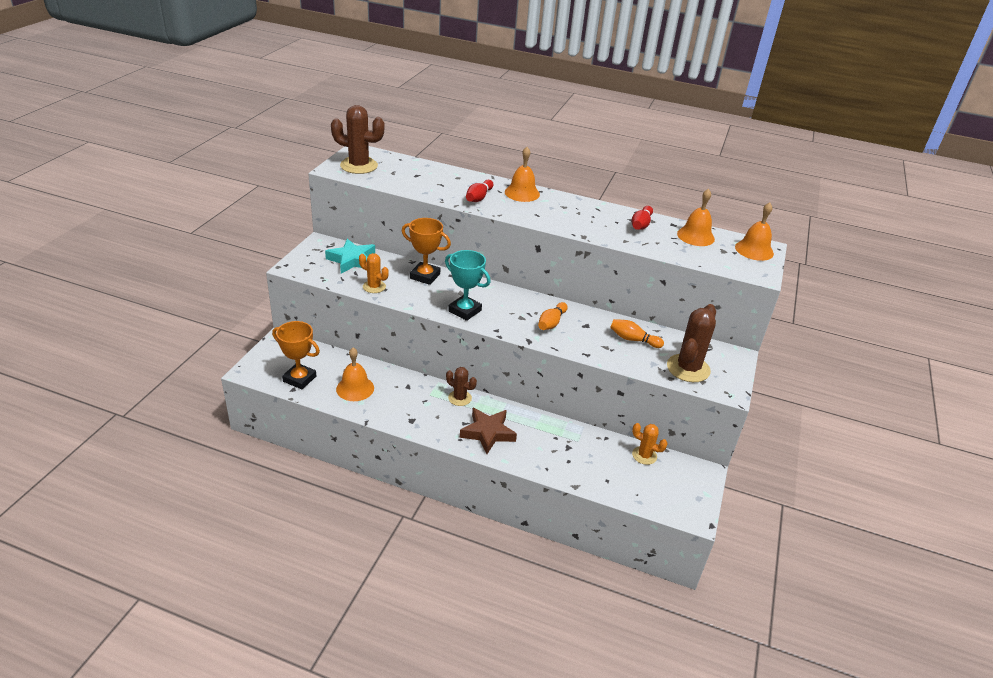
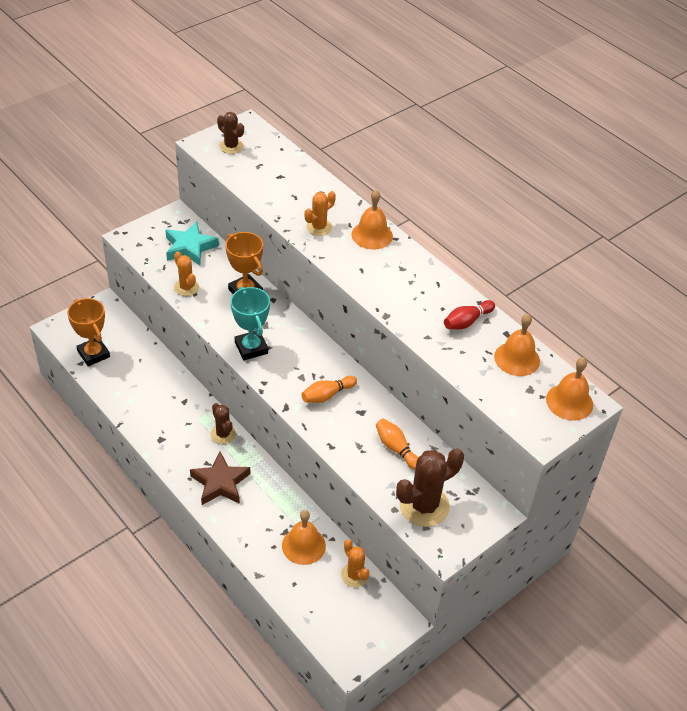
camera: 30 degrees right, 10 degrees up
brown cactus [331,105,385,174] -> brown cactus [217,112,244,154], size x0.58
orange bell [336,348,374,401] -> orange bell moved to [282,510,326,565]
red bowling pin [466,180,494,202] -> orange cactus [304,191,336,236]

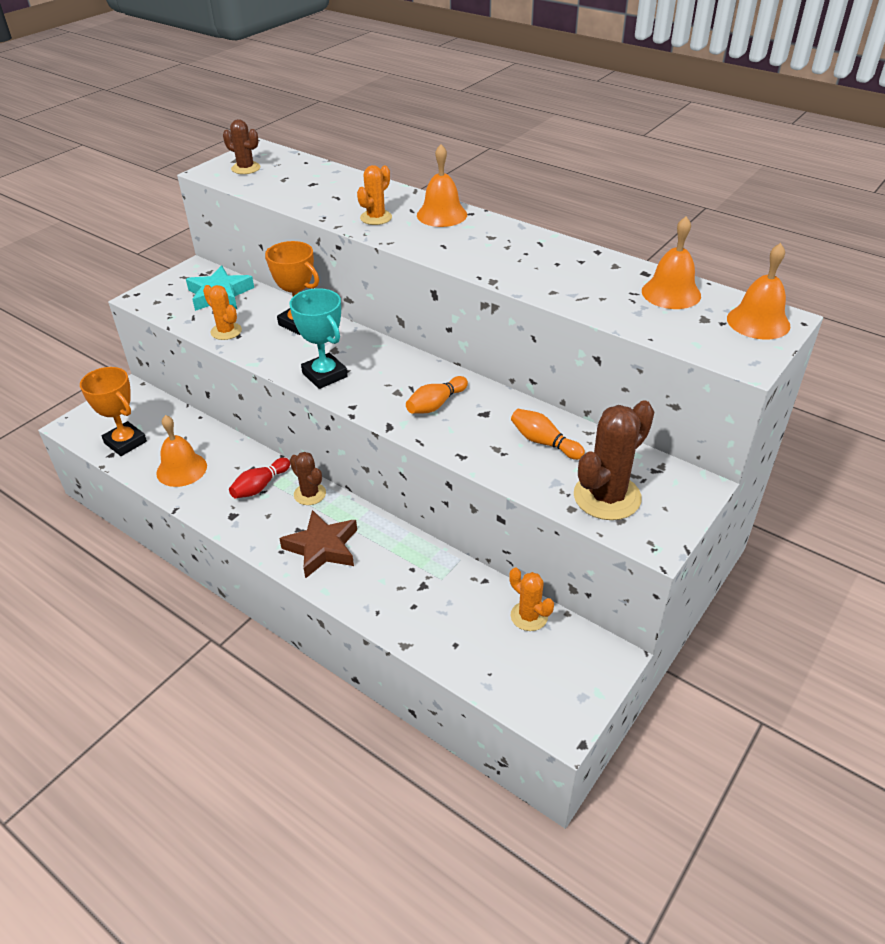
camera: 10 degrees left, 5 degrees down
orange bell [282,510,326,565] -> orange bell moved to [156,415,207,487]
red bowling pin [444,300,495,329] -> red bowling pin moved to [229,458,290,499]

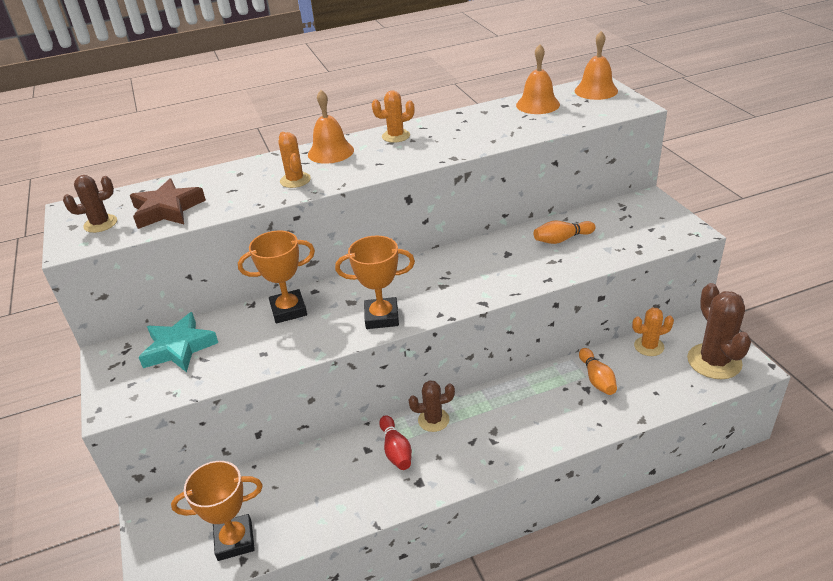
camera: 55 degrees left, 5 degrees down
orange bell [156,415,207,487] -> none
orange cactus [203,285,242,340] -> orange cactus moved to [372,90,415,143]
brown star [279,510,357,579] -> brown star moved to [130,178,206,229]
turquoise trophy [289,288,348,389] -> orange trophy [335,236,415,329]
orange bowling pin [406,376,468,414] -> orange bowling pin moved to [579,348,617,395]
brown cactus [574,400,654,520] -> brown cactus moved to [687,283,751,379]

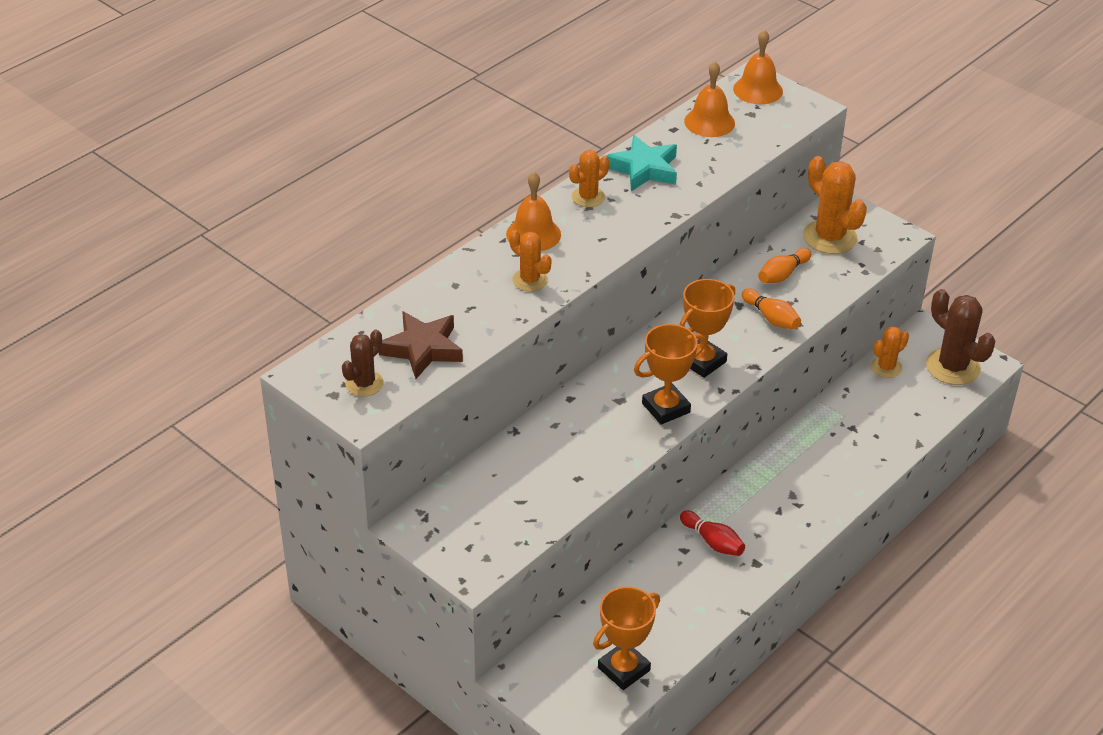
camera: 30 degrees left, 5 degrees up
turquoise star [138,312,218,372] -> turquoise star moved to [606,135,677,191]
orange trophy [238,230,315,323] -> orange trophy moved to [680,279,735,378]
brown cactus [408,380,455,432] -> none
orange bowling pin [579,348,617,395] -> orange bowling pin moved to [742,288,801,329]
none -> orange cactus [803,156,867,254]

